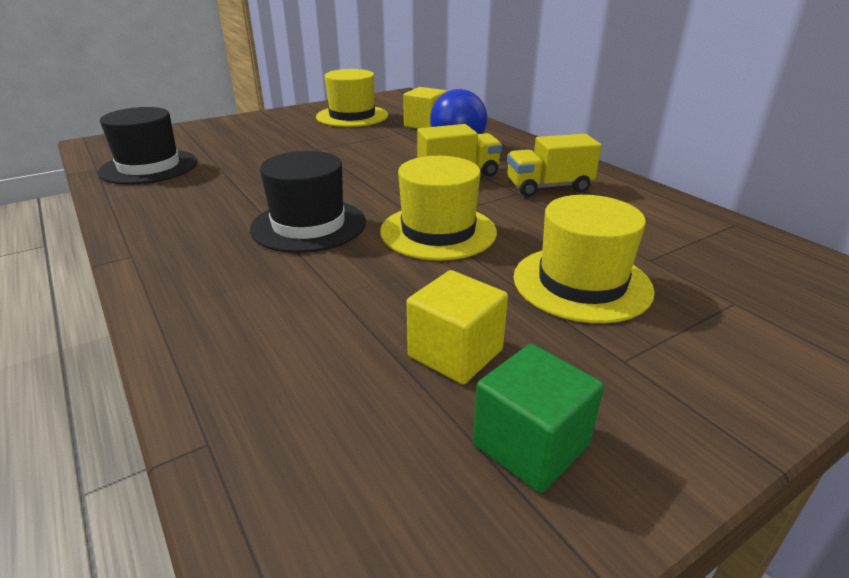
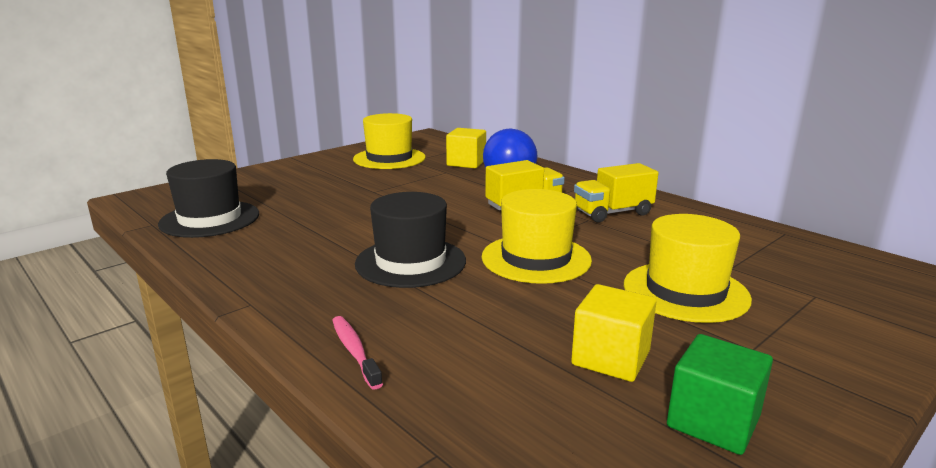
camera: 10 degrees left, 10 degrees down
none -> pink toothbrush [332,316,383,390]

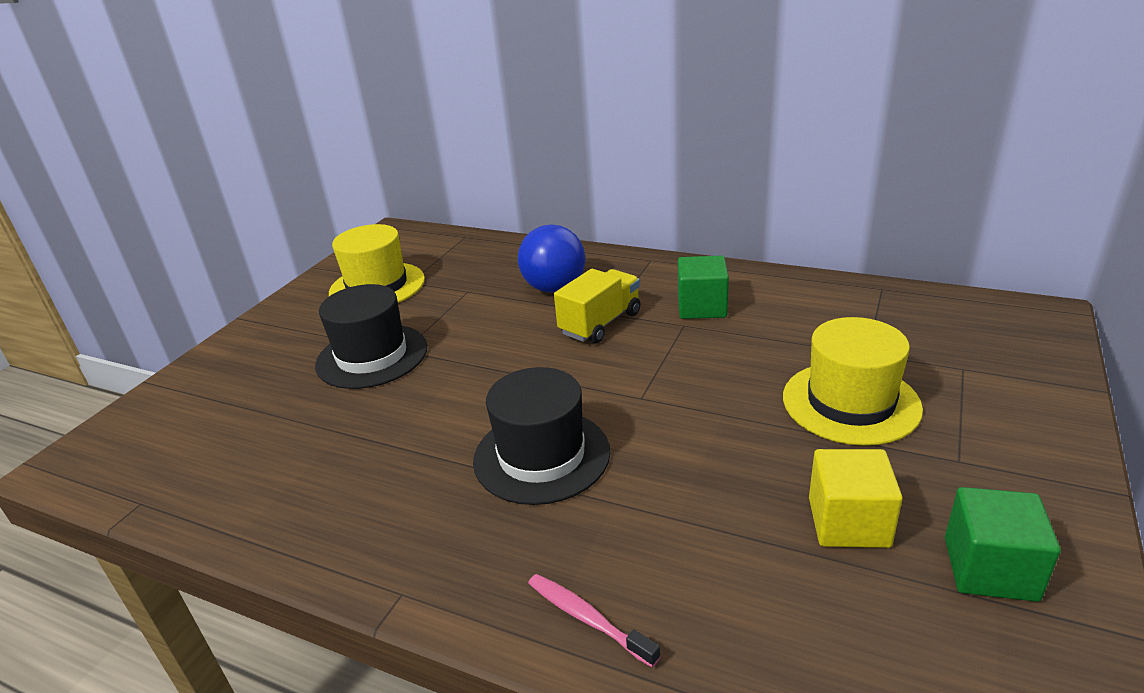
camera: 20 degrees left, 10 degrees up
black hat [158,159,259,238] -> black hat moved to [315,284,427,389]
yellow cube [446,128,486,168] -> none
yellow hat [482,189,592,284] -> none
yellow truck [574,163,659,222] -> green cube [678,256,729,319]

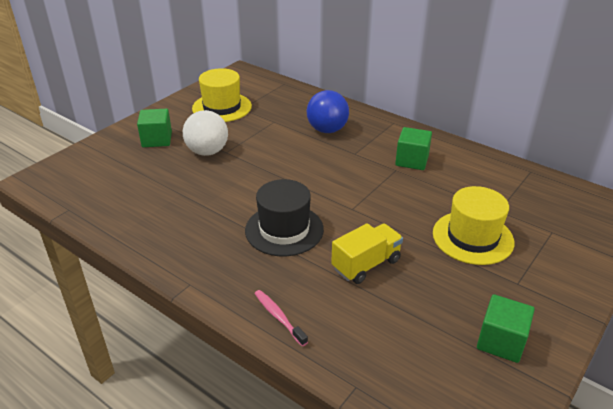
camera: 10 degrees right, 5 degrees up
black hat [315,284,427,389] -> white ball [183,110,228,156]
yellow truck [554,269,641,344] -> yellow truck moved to [331,223,403,284]
yellow cube [809,449,902,548] -> none
none -> green cube [137,109,172,147]

